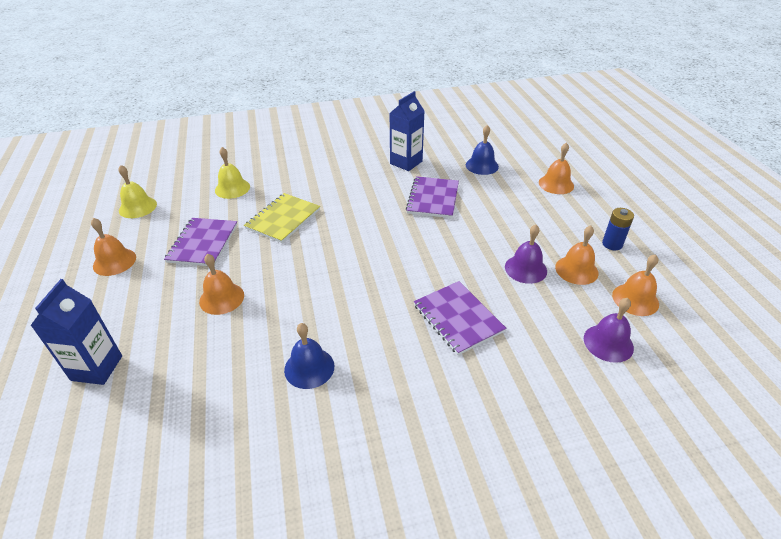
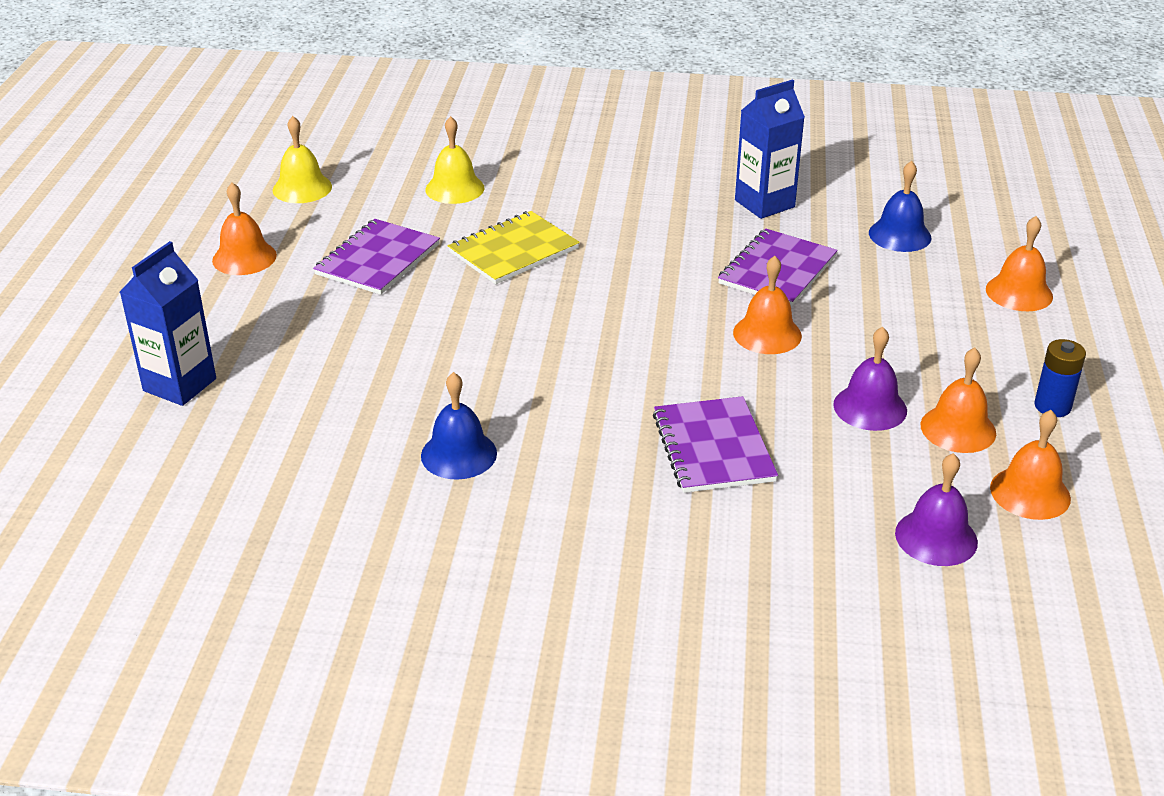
camera: 20 degrees right, 5 degrees down
orange bell [199,254,244,315] -> orange bell moved to [733,256,802,354]

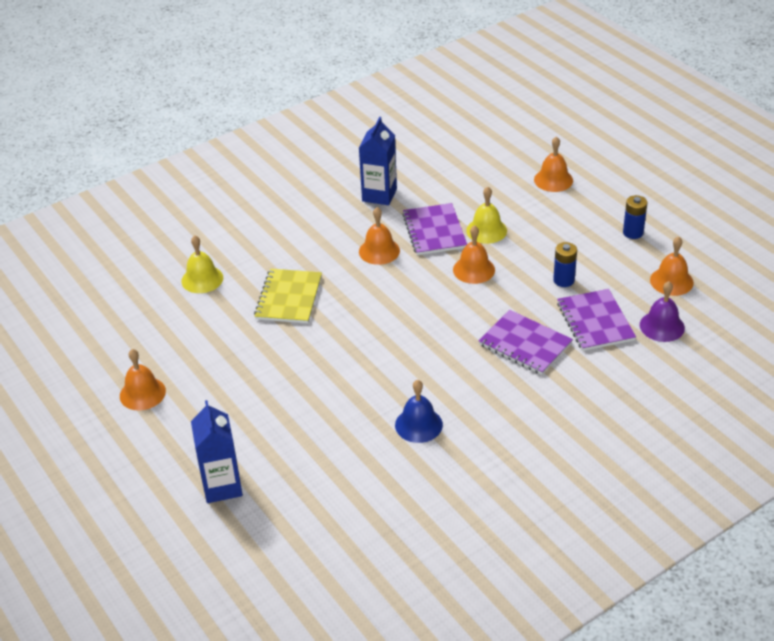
camera: 40 degrees left, 5 degrees up
yellow bell [272,116,332,203] -> yellow bell moved to [466,186,507,244]
purple notebook [313,219,440,295] -> purple notebook moved to [557,289,636,351]
purple bell [833,327,907,431] -> blue battery [553,242,577,287]
blue bell [869,161,932,252] -> none
orange bell [921,347,996,453] -> orange bell moved to [359,207,400,265]

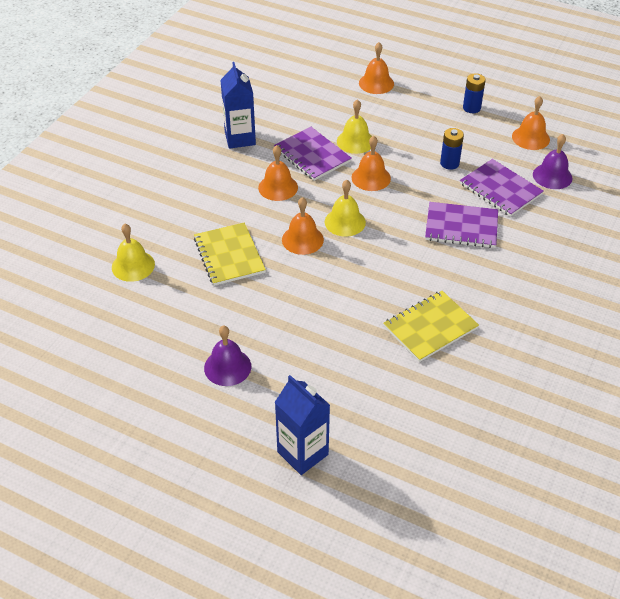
camera: 30 degrees left, 5 degrees up
orange bell [120,349,166,411] -> orange bell moved to [282,197,324,255]
blue bell [395,380,443,443] -> yellow notebook [383,291,479,362]
none -> purple bell [204,325,251,386]
none -> yellow bell [325,180,366,237]

